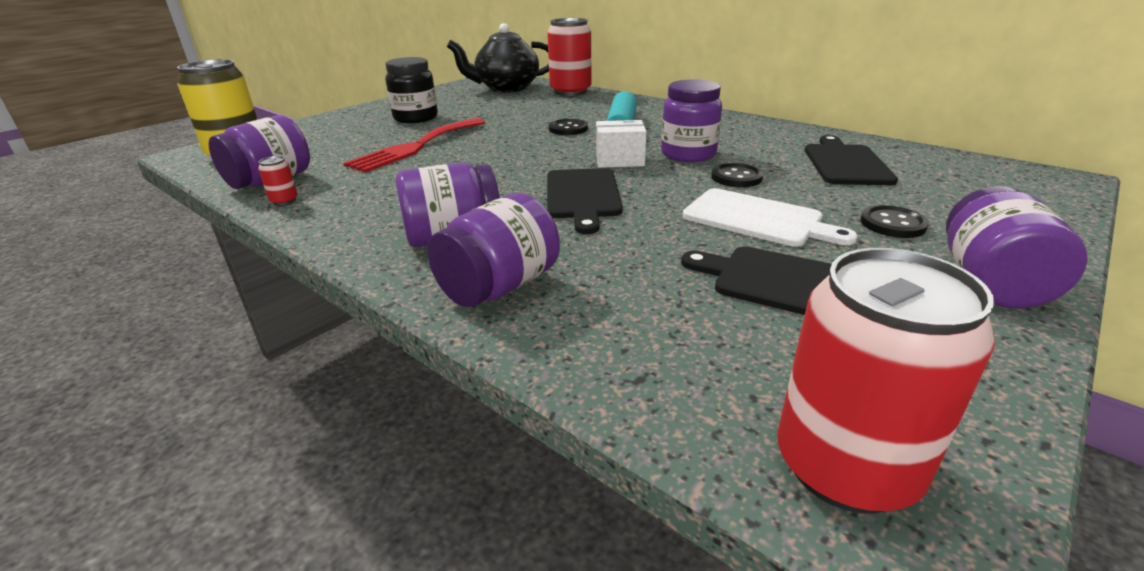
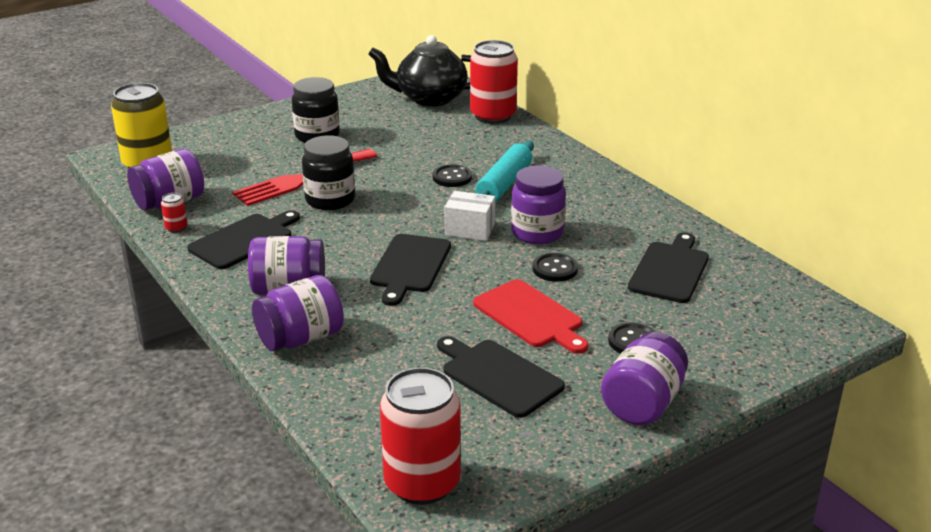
camera: 15 degrees right, 0 degrees up
white cutting board [682,188,857,247] -> red cutting board [473,279,588,354]
none -> black cutting board [187,210,300,269]
none -> black jar [302,135,355,210]

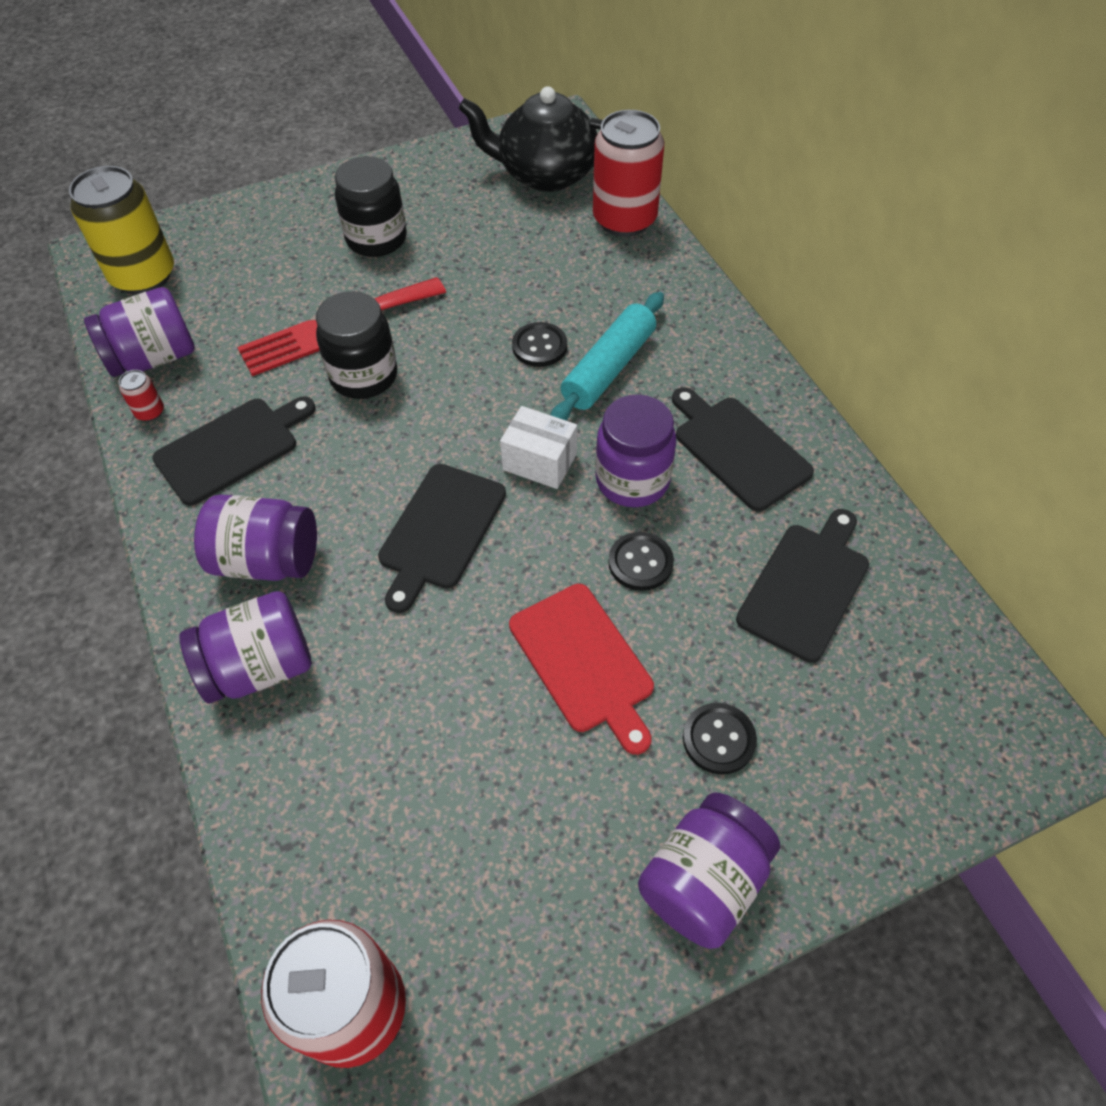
camera: 10 degrees right, 25 degrees up
black cutting board [437,336,565,418] -> black cutting board moved to [672,387,814,511]

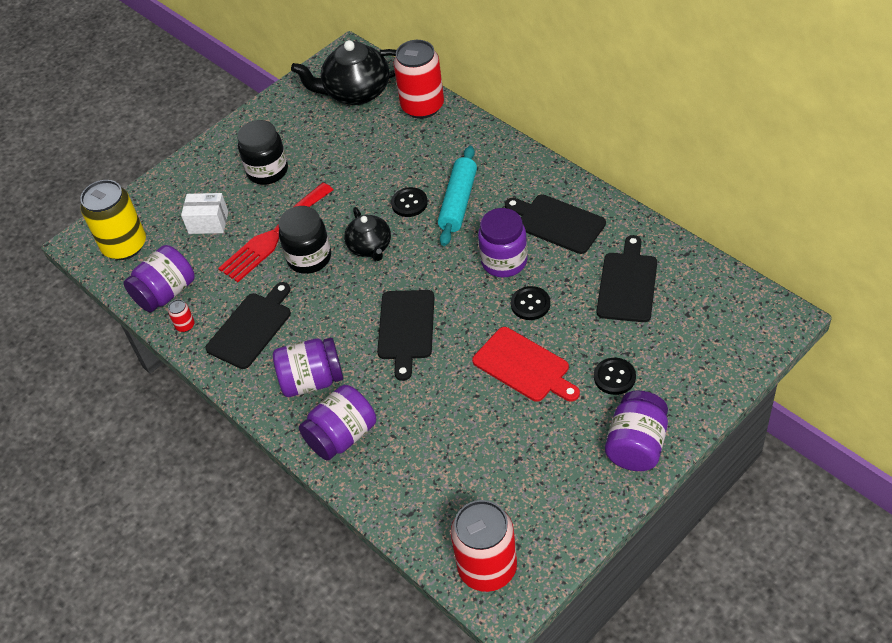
camera: 15 degrees left, 5 degrees down
white box [500,406,577,489] -> white box moved to [181,193,228,234]
none -> black teapot [344,207,391,261]

